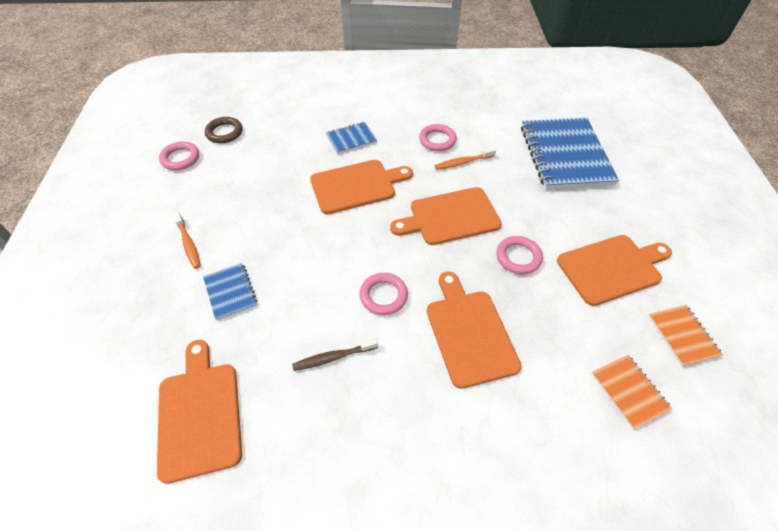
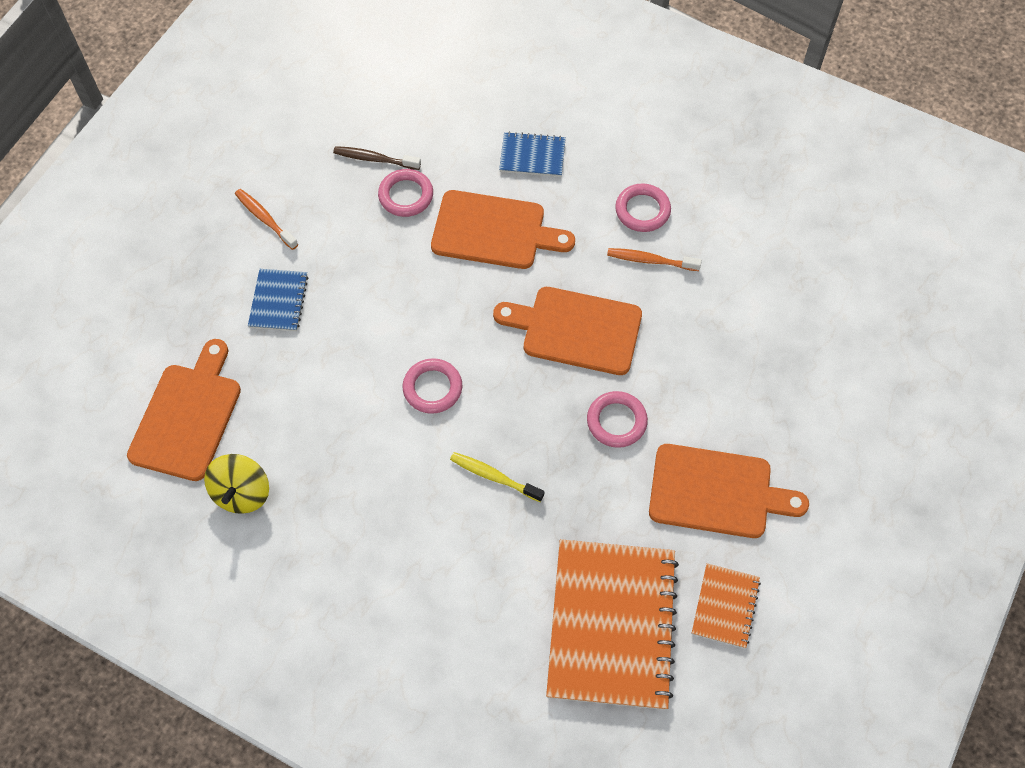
camera: 30 degrees right, 10 degrees up
pink ring [159,141,199,170] -> pink ring moved to [378,169,433,217]
orange toothbrush [173,211,201,269] -> orange toothbrush turned 135 degrees clockwise [235,189,298,250]
brown ring [205,117,243,143] -> none
brown toothbrush [292,338,378,371] -> brown toothbrush moved to [333,146,421,170]
orange cutting board [427,271,521,389] -> yellow toothbrush [450,452,544,502]
blue notebook [521,118,619,189] -> none
orange notebook [591,355,672,429] -> orange notebook [546,539,679,710], size x2.13
none -> yellow spinning top [204,454,269,514]

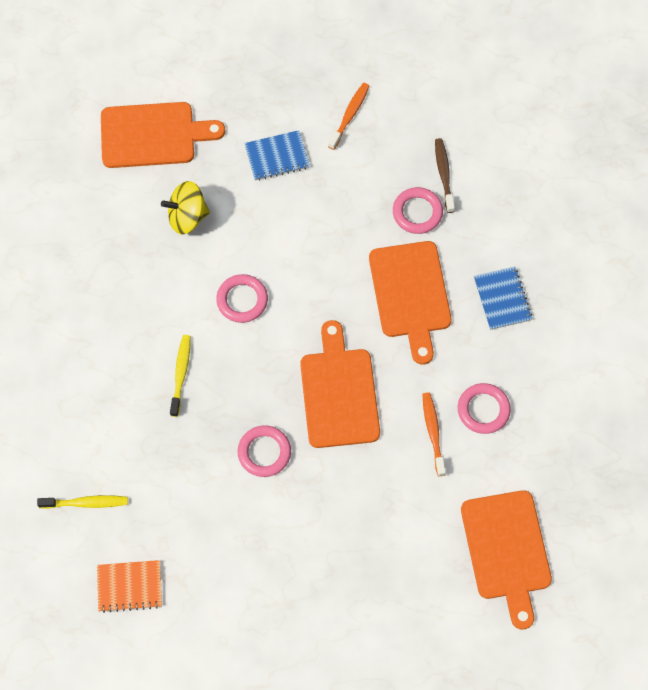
camera: 70 degrees right, 5 degrees up
yellow spinning top [204,454,269,514] -> yellow spinning top moved to [161,181,210,235]
orange notebook [546,539,679,710] -> yellow toothbrush [37,495,128,509]
orange cutting board [649,444,809,538] -> orange cutting board moved to [461,490,552,629]

